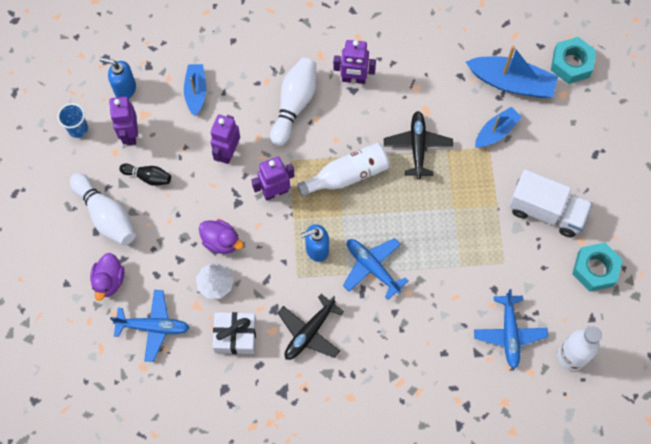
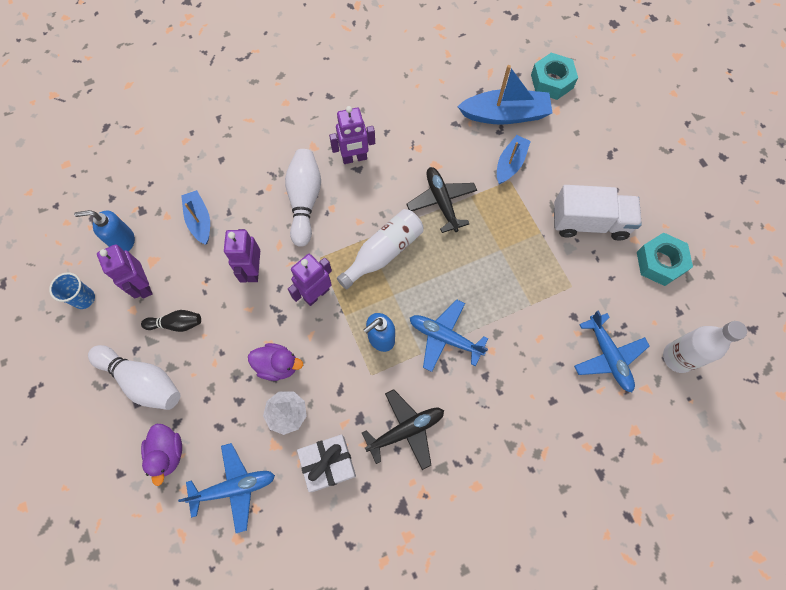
camera: 20 degrees left, 0 degrees up
black plane [278,294,344,360] -> black plane turned 135 degrees counterclockwise [362,389,444,470]

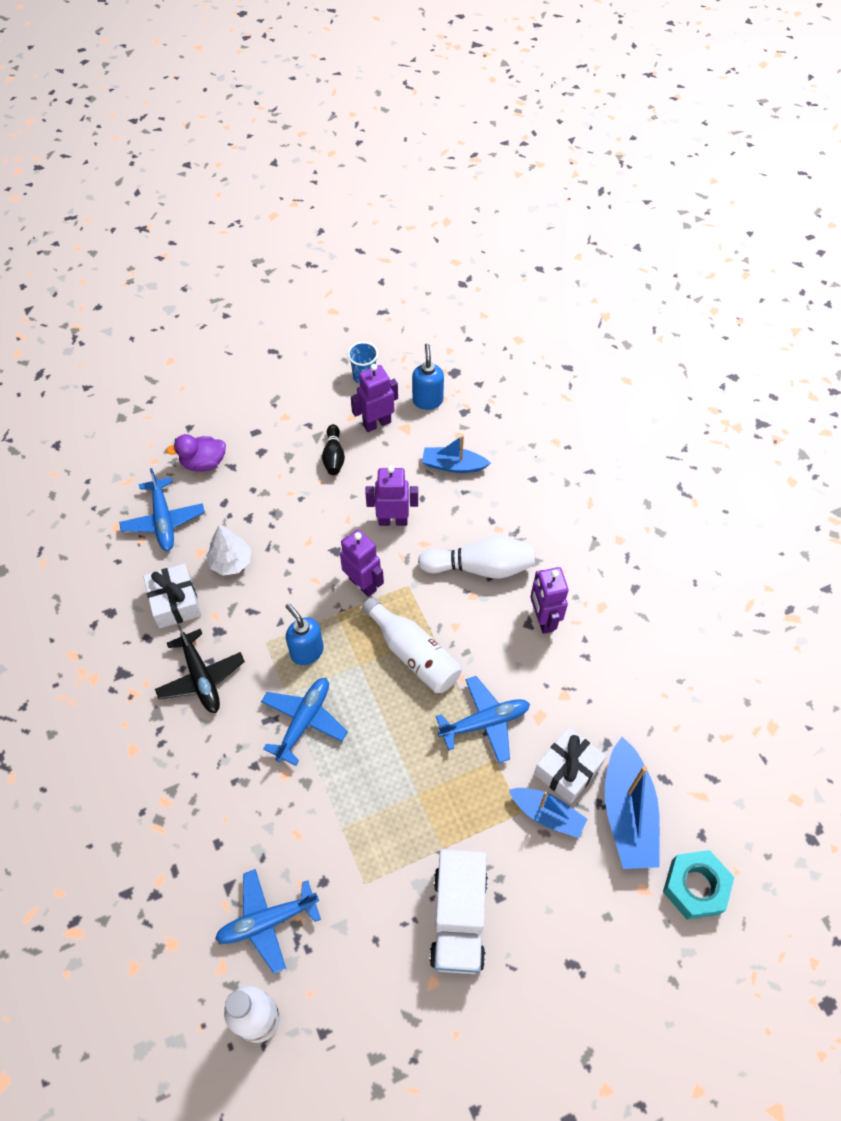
camera: 90 degrees right, 10 degrees down
white bowling pin [88,345,180,410] -> none
blue boat [181,190,210,245] -> blue boat turned 150 degrees counterclockwise [422,435,491,473]
purple duck [248,343,303,381] -> none
black plane [406,167,477,233] -> blue plane [436,676,530,763]
turquoise nut [637,233,693,286] -> none
none -> white gift [534,727,606,804]

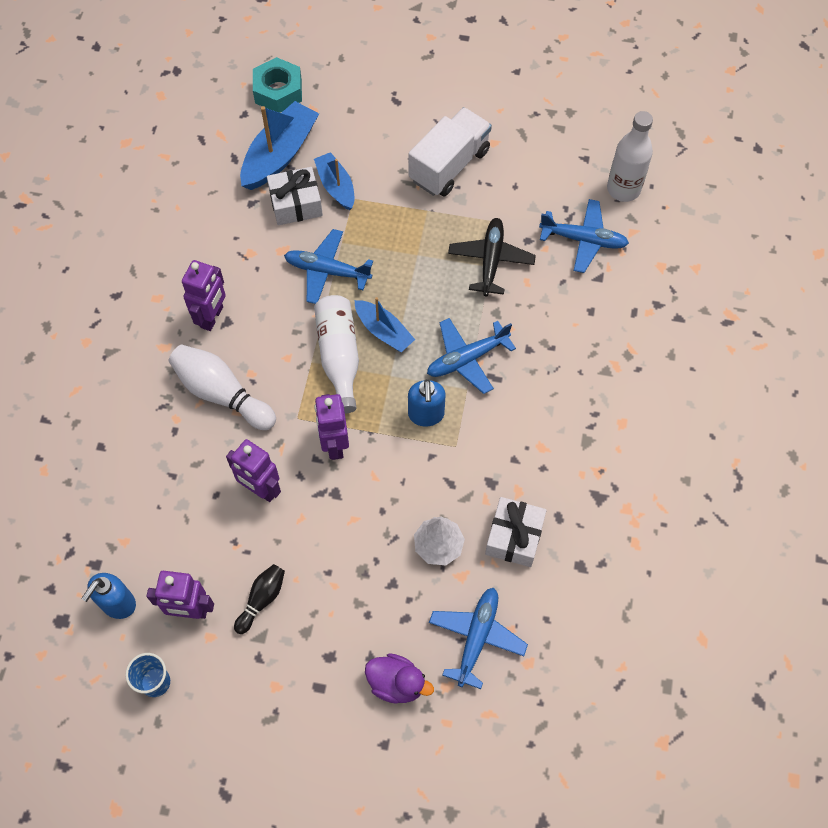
camera: 145 degrees left, 5 degrees up
black plane [155,624,245,713] -> black plane moved to [448,218,536,296]
blue boat [422,435,491,473] -> blue boat moved to [355,297,415,352]

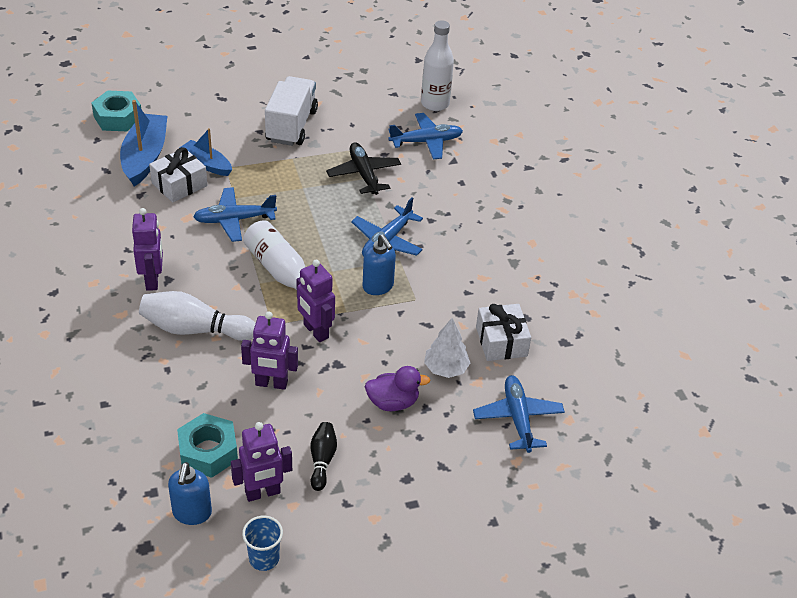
camera: 30 degrees left, 20 degrees down
blue boat [355,297,415,352] -> none
purple duck [365,653,434,704] -> purple duck moved to [365,366,430,411]
none -> turquoise nut [177,413,238,478]

